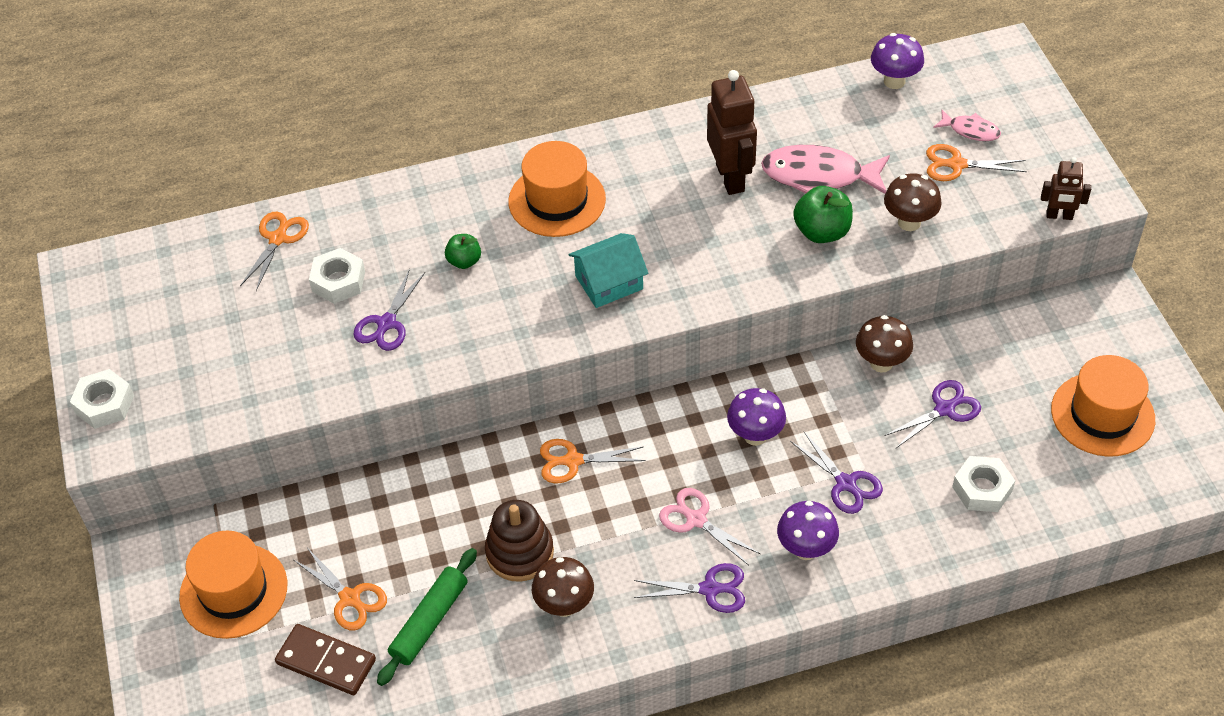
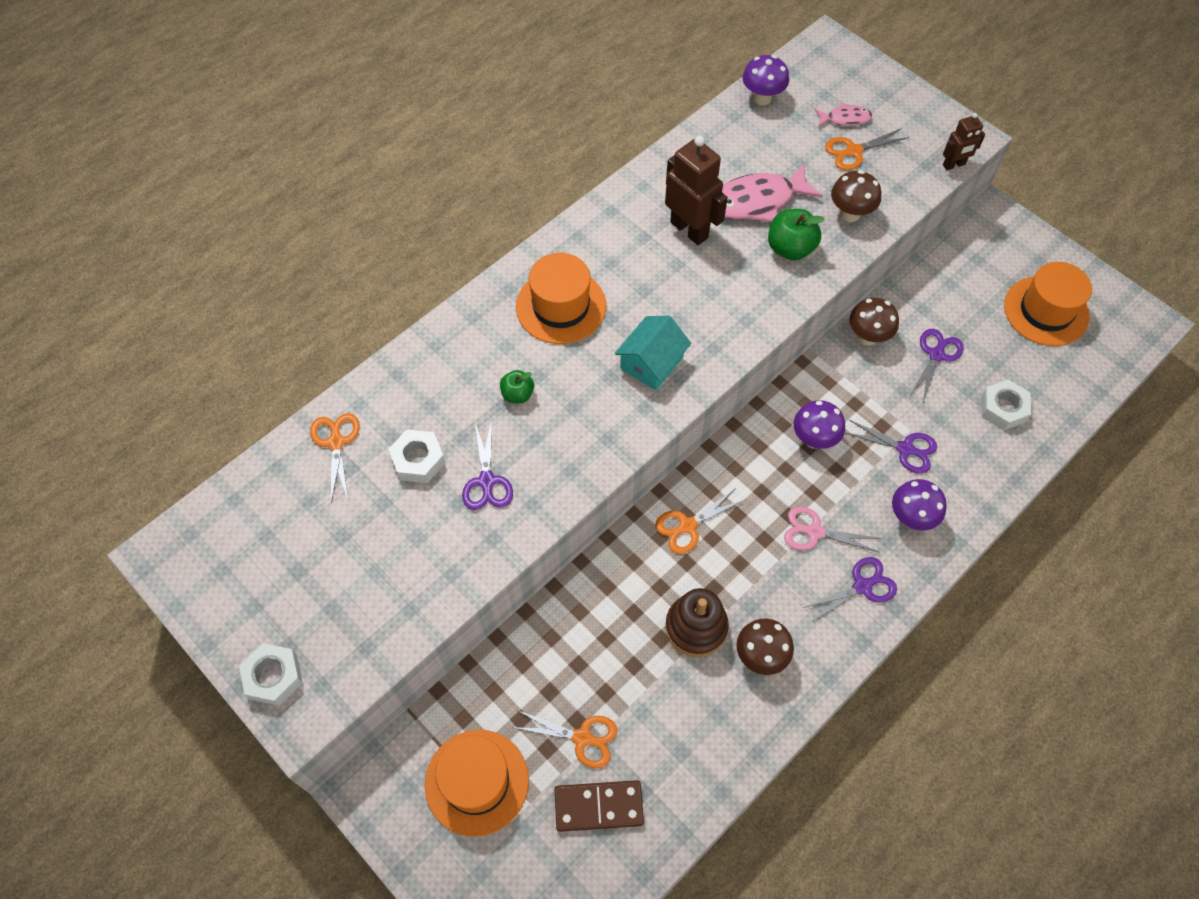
camera: 30 degrees left, 10 degrees up
green rolling pin [377,548,477,686] -> none

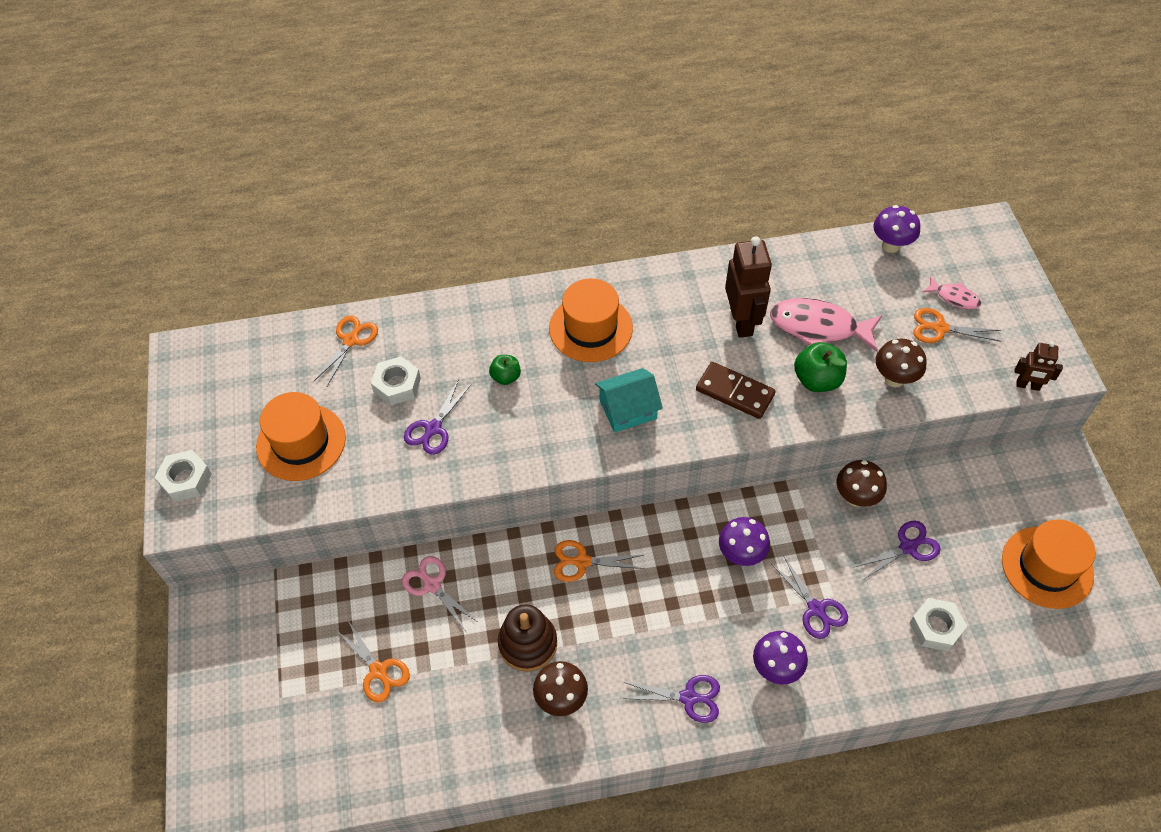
camera: 35 degrees right, 5 degrees down
orange hat [425,730,529,837] -> orange hat moved to [256,392,346,481]
brown domino [555,780,644,832] -> brown domino moved to [696,362,775,419]
pink scissors [784,506,880,553] -> pink scissors moved to [402,556,479,633]

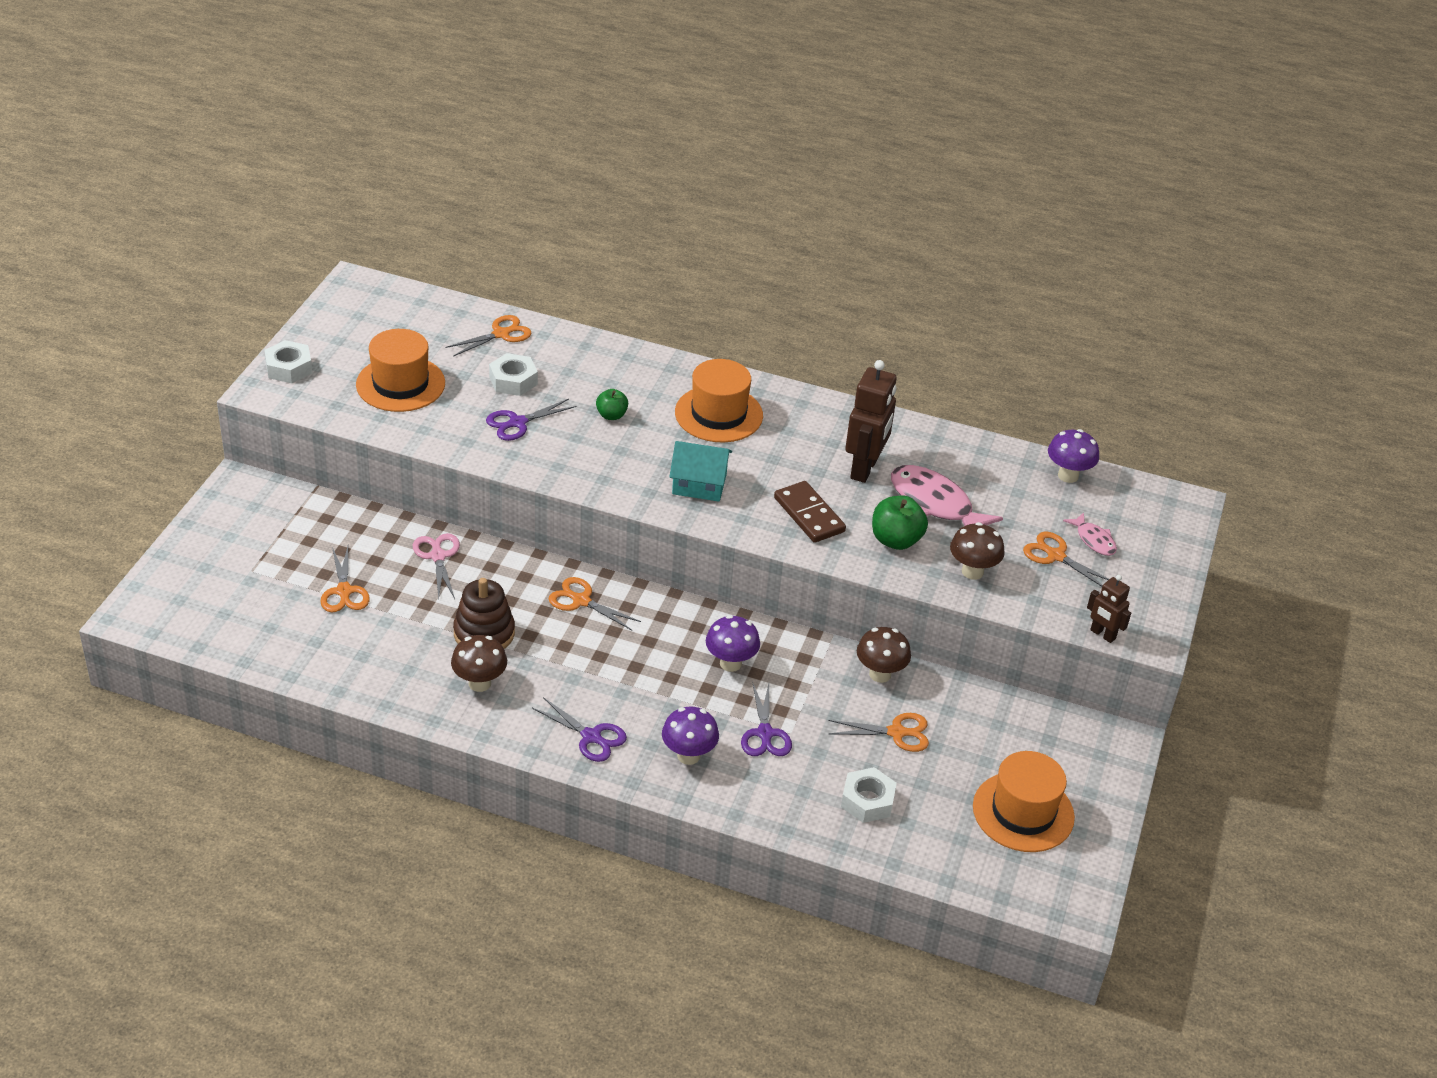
camera: 25 degrees right, 15 degrees down
purple scissors [853,521,940,580] -> orange scissors [828,713,929,752]

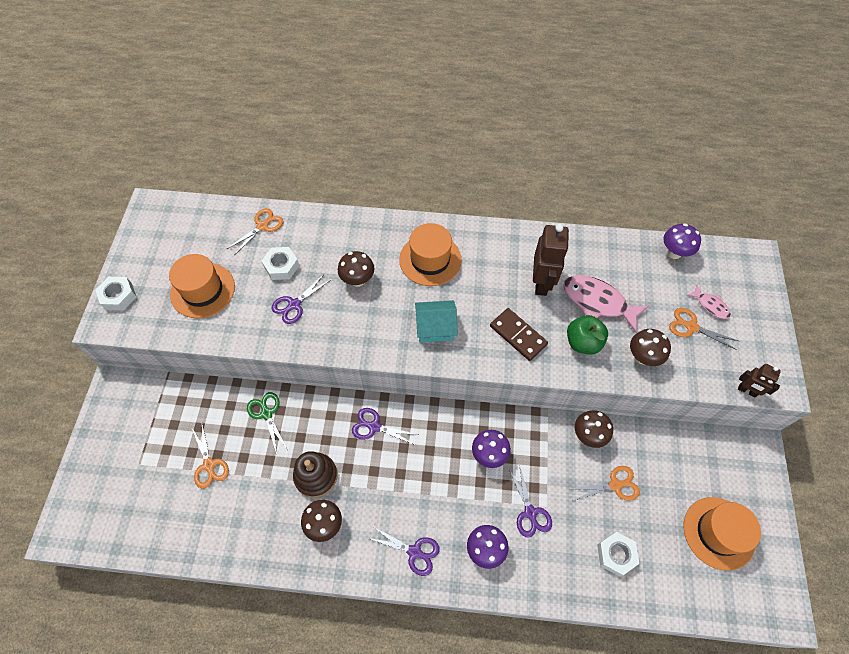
camera: 10 degrees left, 20 degrees up
pink scissors [413,533,460,599] -> green scissors [247,392,287,454]
orange scissors [549,577,641,630] -> purple scissors [352,408,419,445]
green apple [596,389,628,420] -> brown mushroom [338,251,374,287]

